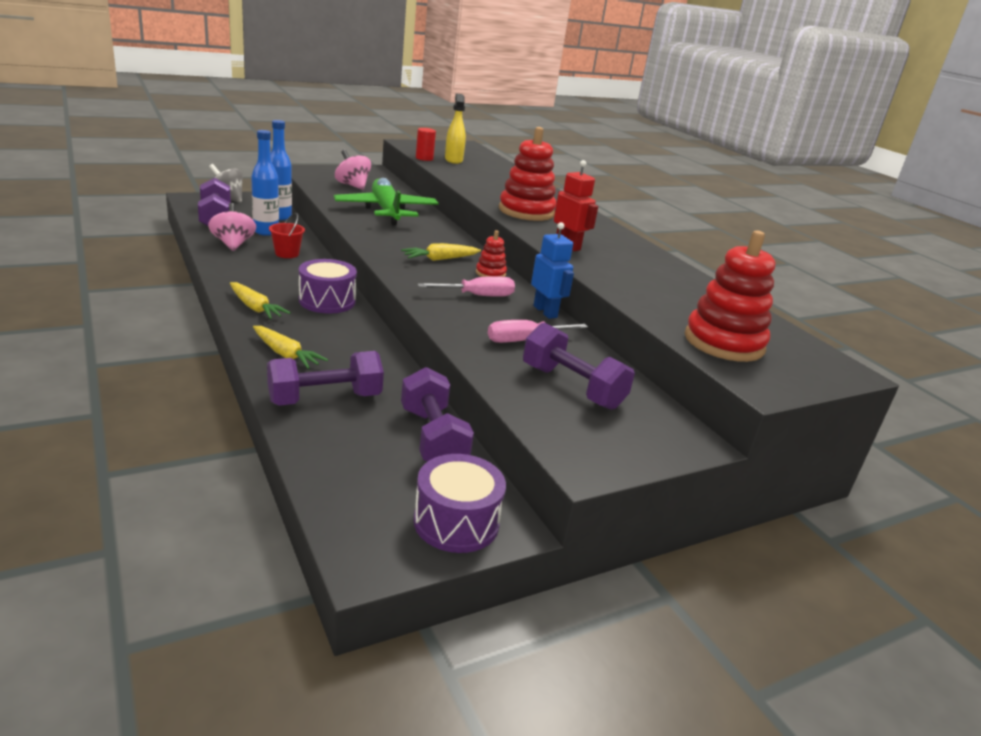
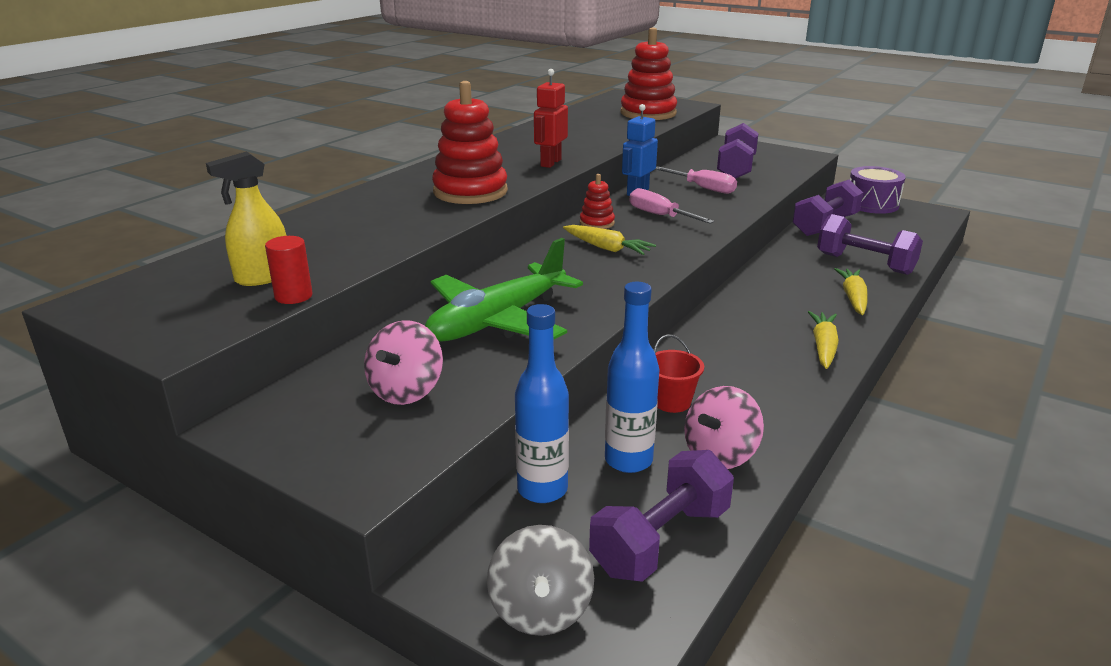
camera: 115 degrees left, 0 degrees up
purple drum [299,259,357,313] -> none

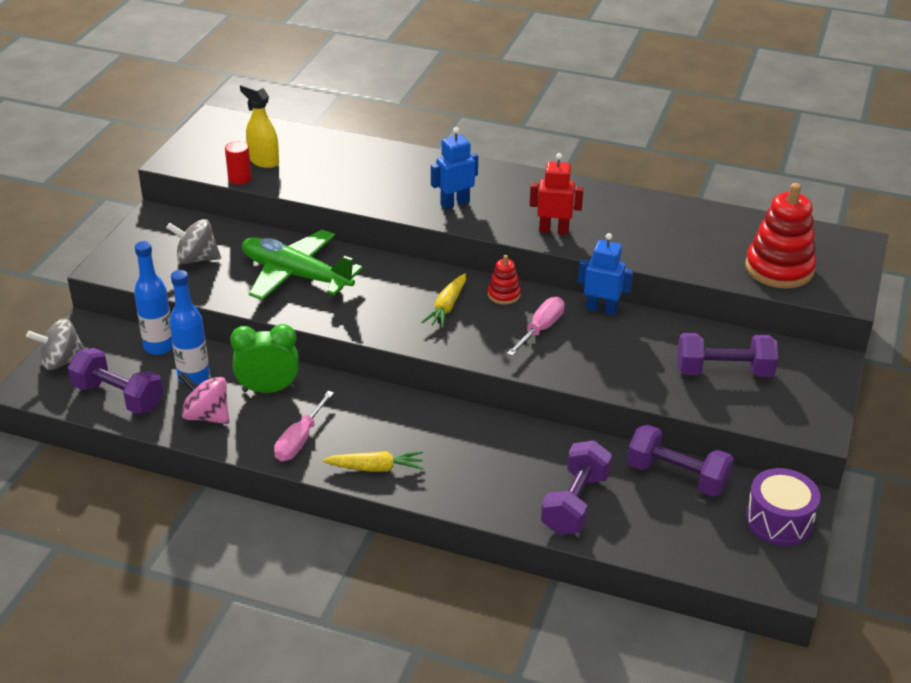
camera: 75 degrees right, 10 degrees up
pink spinning top [364,320,443,405] -> grey spinning top [166,219,221,264]
red stacking toy [432,81,508,204] -> blue robot [431,127,478,210]
red bucket [654,334,704,413] -> green clock [230,324,299,393]
pink screwdriver [656,166,737,194] -> pink screwdriver moved to [274,391,334,461]
yellow carrot [834,268,868,315] -> none

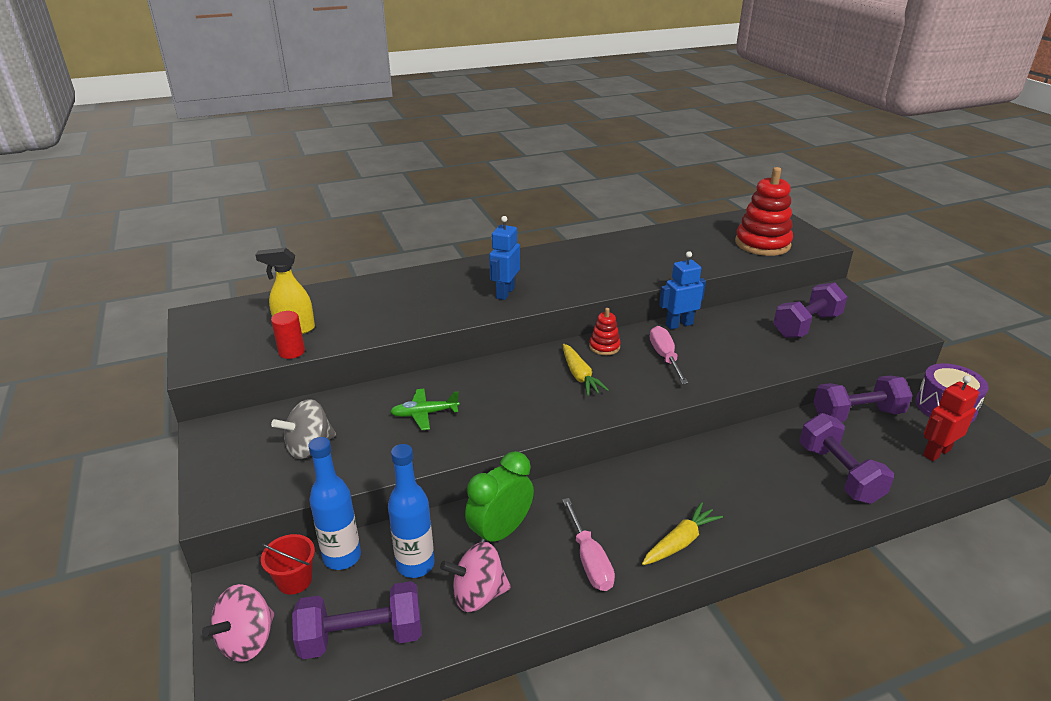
camera: 40 degrees left, 5 degrees down
grey spinning top [26,318,85,370] -> pink spinning top [202,584,275,662]
green plane [242,230,363,300] -> green plane [390,389,460,430], size x0.48
red robot [530,153,584,235] -> red robot moved to [923,376,979,461]
none -> red bucket [261,534,315,595]

